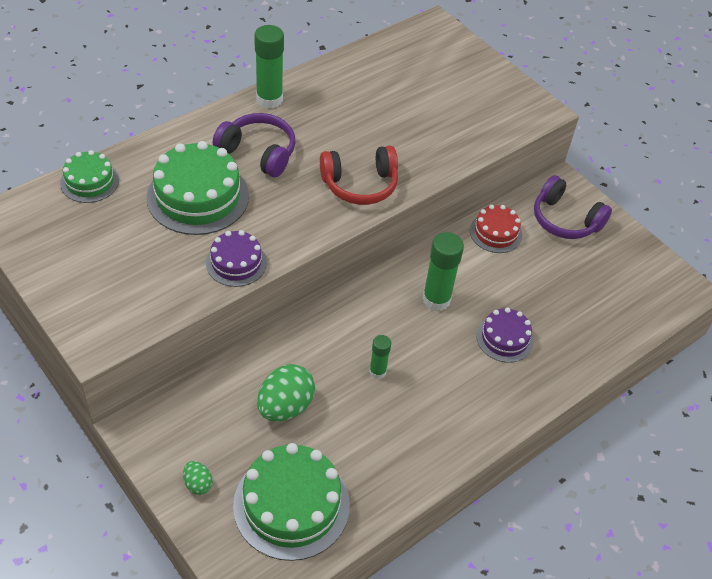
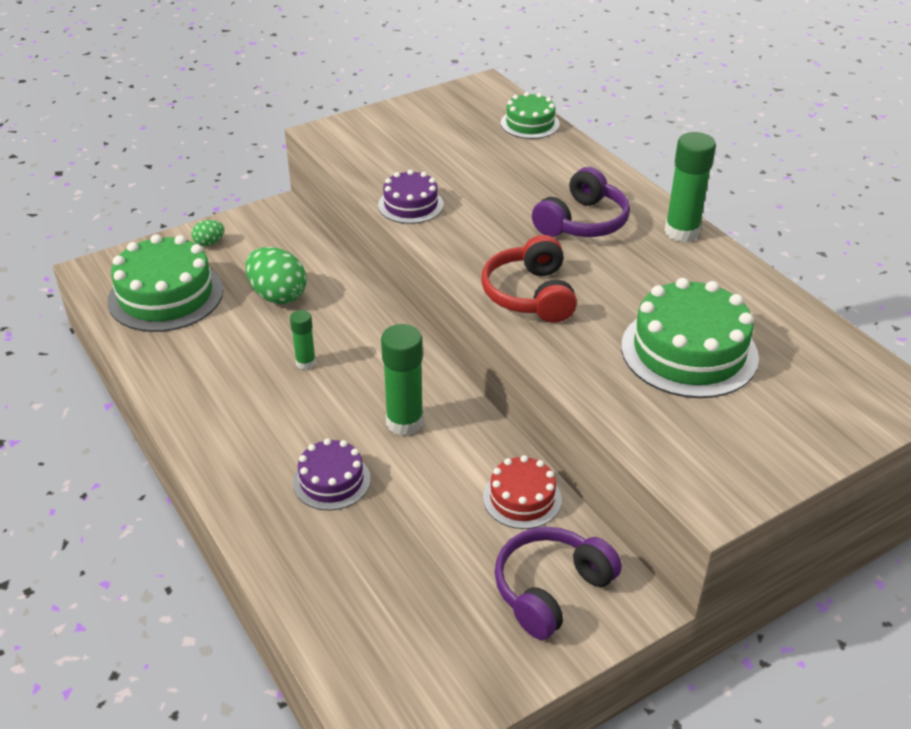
camera: 100 degrees right, 10 degrees down
green cake [147,141,249,235] -> green cake moved to [621,278,759,398]

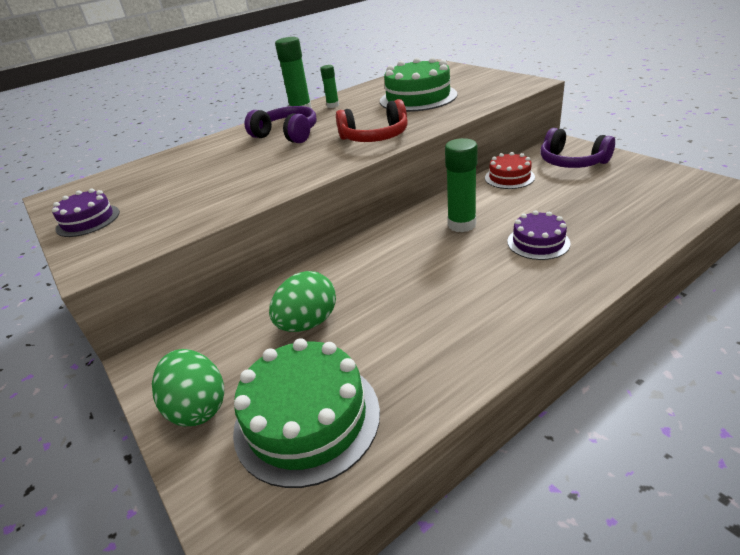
camera: 90 degrees left, 5 degrees down
green egg [191,220,225,246] -> green egg [152,349,224,426], size x1.97
green glue stick [290,310,316,370] -> green glue stick moved to [320,65,339,108]
purple cake [378,170,444,224] -> purple cake moved to [52,189,120,237]
green cake [501,92,560,139] -> none

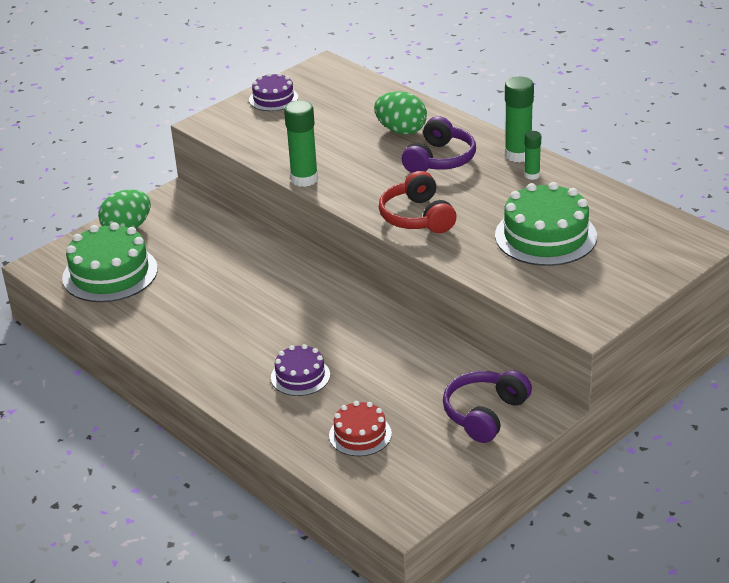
camera: 80 degrees right, 0 degrees up
green egg [269,271,336,332] -> green egg moved to [374,91,427,135]
green glue stick [445,138,478,232] -> green glue stick moved to [284,100,318,187]
red cake [485,152,535,189] -> red cake moved to [329,401,392,456]

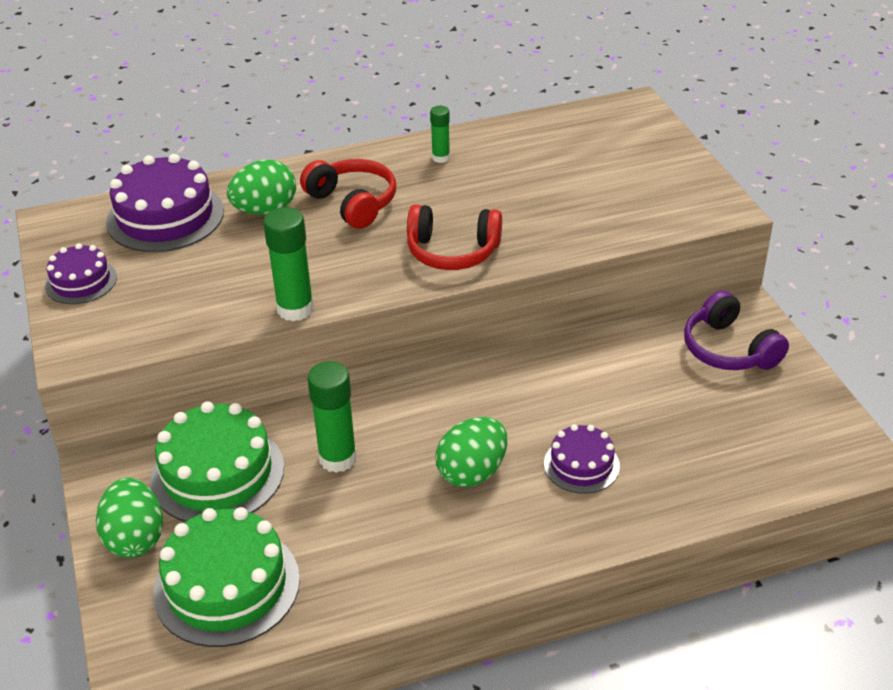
camera: 65 degrees left, 5 degrees up
red cake [329,401,392,456] -> none
purple headphones [402,116,476,173] -> red headphones [300,159,396,229]
green cake [495,182,597,266] -> green cake moved to [150,401,284,522]
green glue stick [505,77,534,162] -> green glue stick moved to [308,361,357,473]
none -> purple cake [106,154,224,252]
none -> green egg [435,417,507,487]

